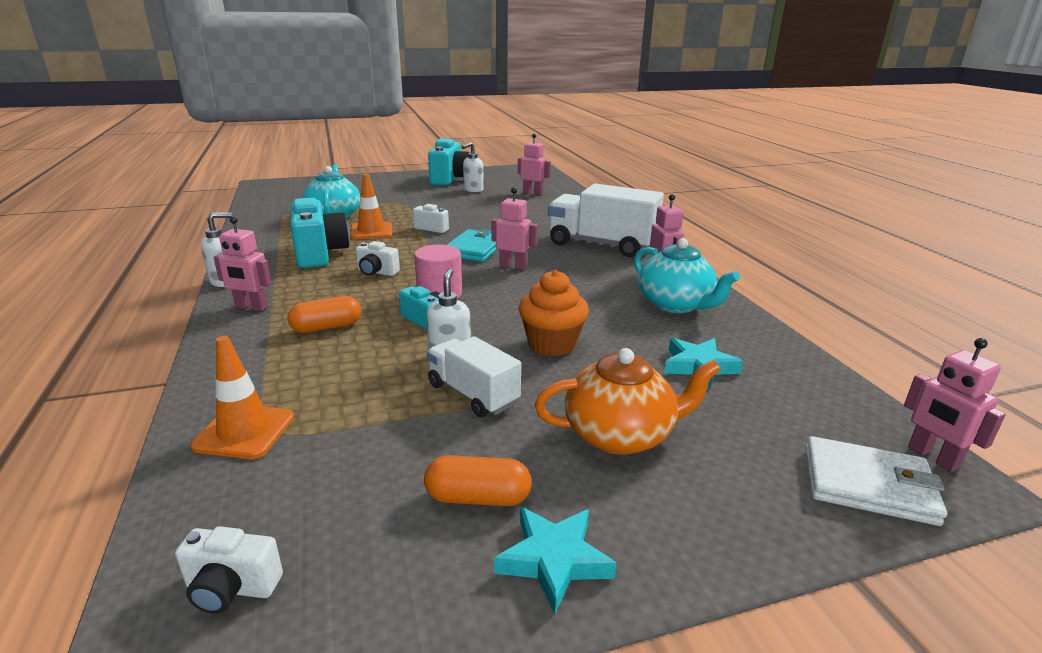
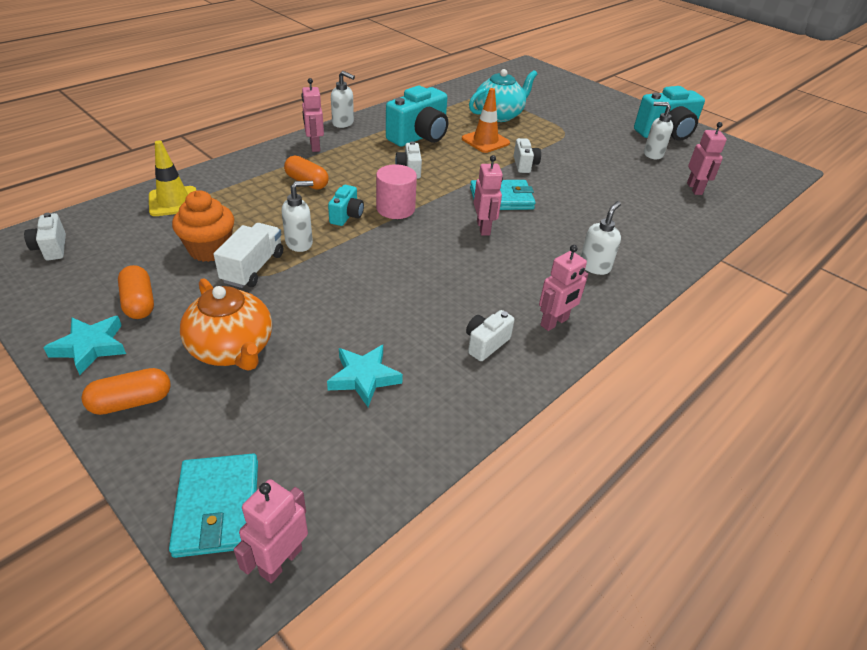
camera: 60 degrees right, 15 degrees up
orange traffic cone [191,336,294,459] -> yellow traffic cone [149,140,196,216]
orange cupcake [518,270,589,356] -> orange cupcake moved to [172,190,234,262]
white truck [548,184,664,257] -> white soap dispenser [581,201,621,275]
turquoise teapot [634,238,740,313] -> white camera [466,310,514,361]
white wallet [805,436,947,526] -> turquoise wallet [169,454,258,558]
none -> orange capsule [82,368,171,415]

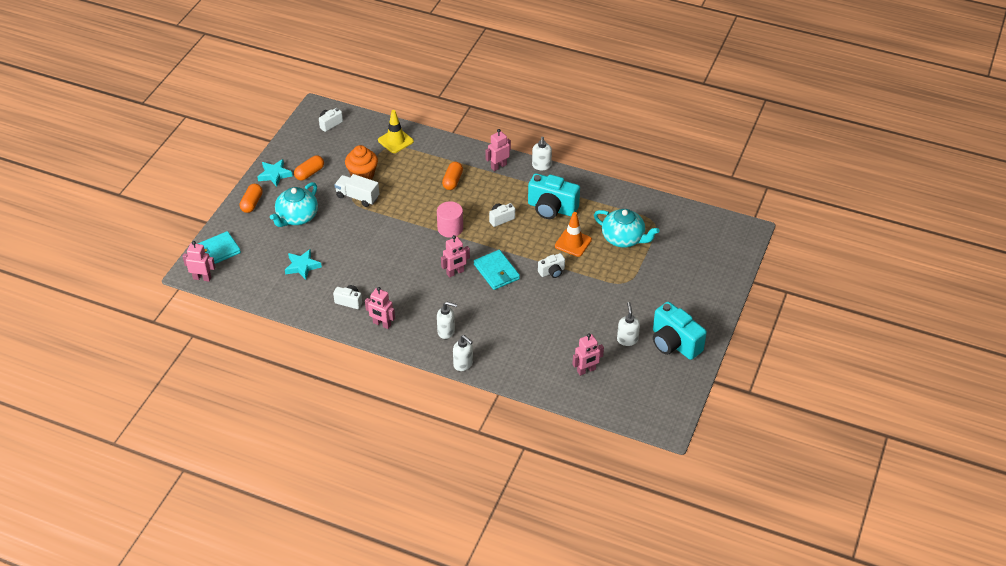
camera: 70 degrees right, 5 degrees up
orange capsule [82,368,171,415] -> orange capsule turned 60 degrees clockwise [240,184,263,213]
orange teapot [180,278,272,371] -> turquoise teapot [270,182,318,227]
white truck [213,223,283,288] -> white truck turned 150 degrees counterclockwise [334,174,379,207]
white soap dispenser [282,181,313,252] -> white soap dispenser moved to [453,335,473,371]
turquoise camera [328,185,364,226] -> none

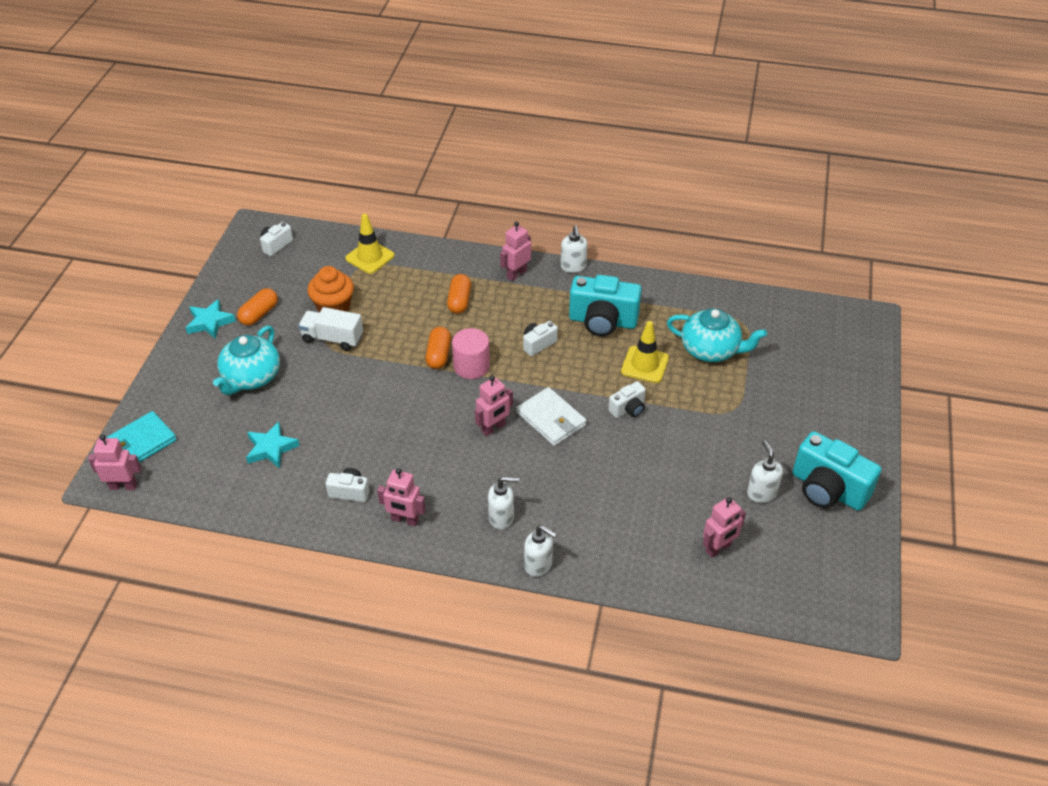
camera: 10 degrees left, 0 degrees up
orange capsule [240,184,263,213] -> orange capsule moved to [425,327,451,369]
turquoise wallet [474,250,520,290] -> white wallet [516,387,587,446]
orange traffic cone [555,212,592,257] -> yellow traffic cone [621,321,669,383]

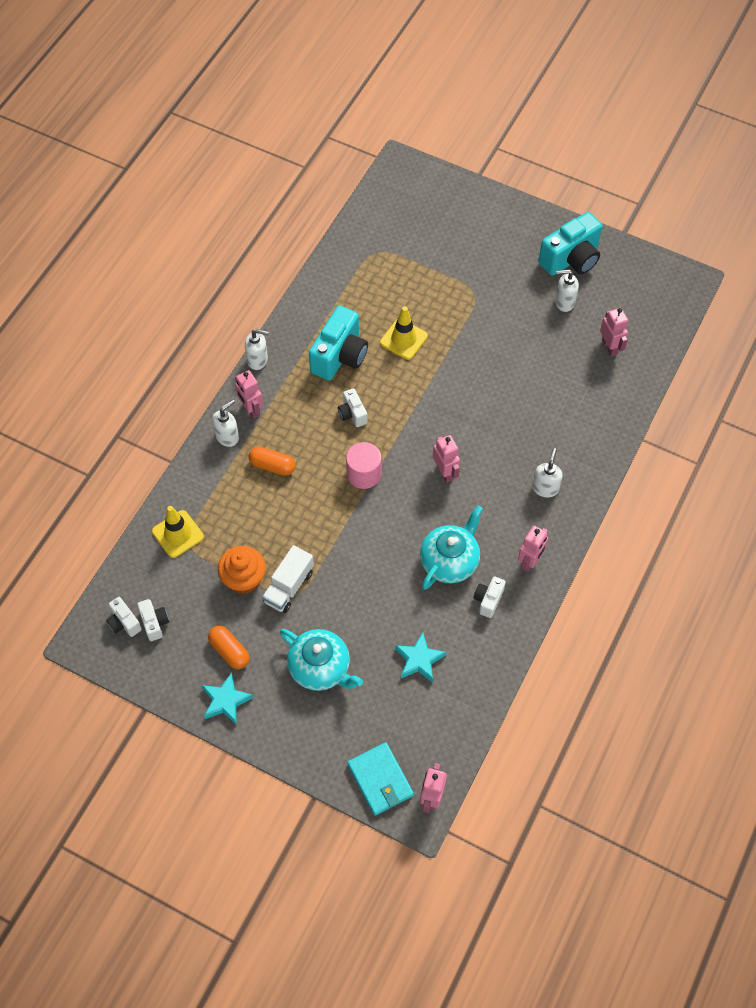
camera: 75 degrees left, 15 degrees up
orange capsule [425,327,451,369] -> none
white wallet [516,387,587,446] -> none
white soap dispenser [524,525,557,577] -> white soap dispenser moved to [212,400,239,447]
white camera [608,381,646,418] -> white camera moved to [137,599,169,641]
turquoise teapot [667,308,767,362] -> turquoise teapot moved to [420,505,483,589]

